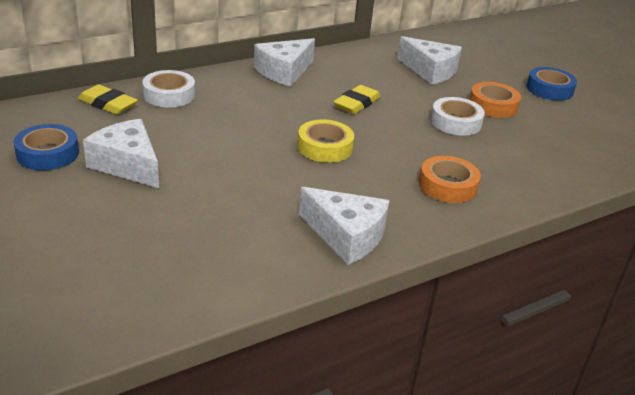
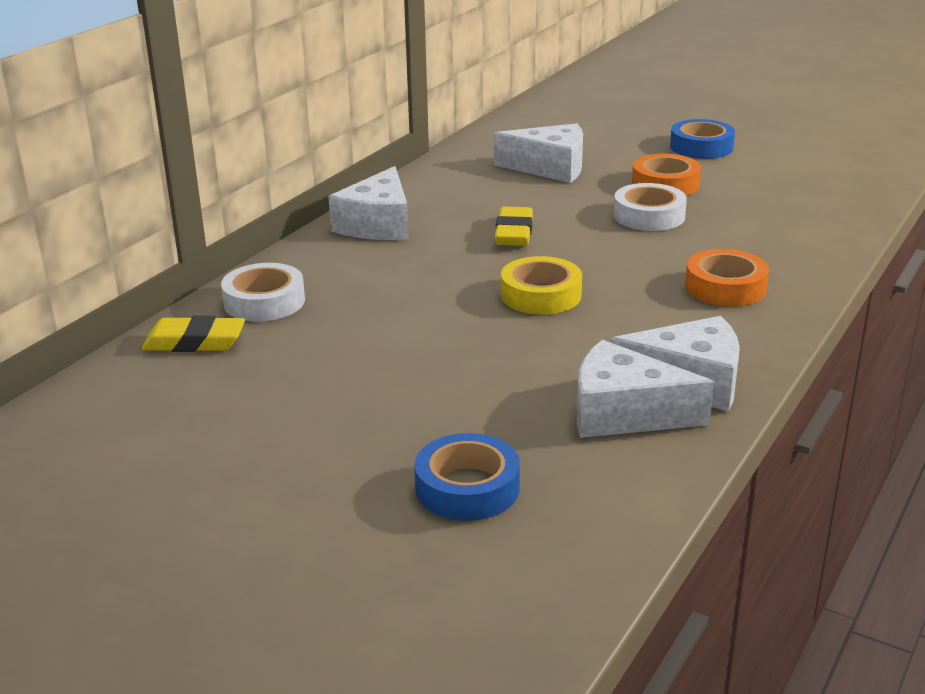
camera: 25 degrees left, 5 degrees down
blue tape [14,124,79,171] -> blue tape moved to [414,433,520,521]
white cheese [83,119,159,188] -> white cheese moved to [577,340,714,438]

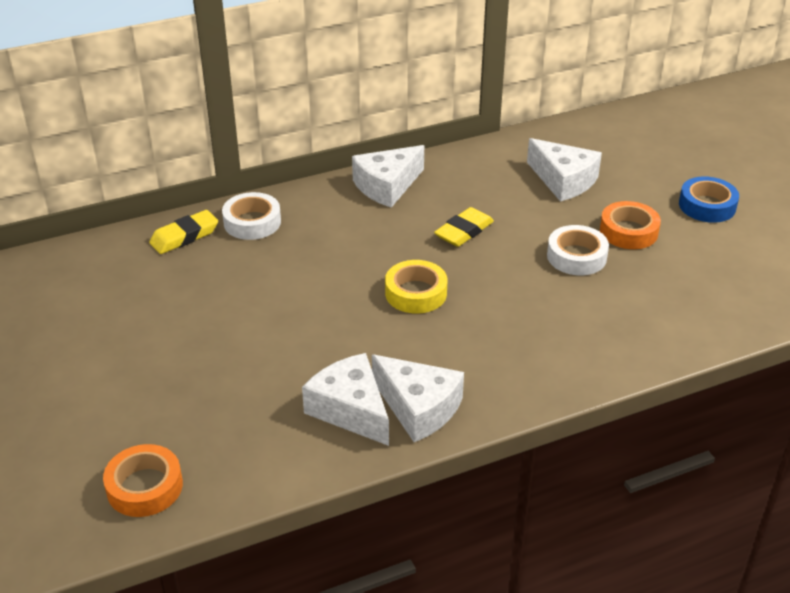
camera: 35 degrees right, 10 degrees up
yellow eraser [142,316,245,352] -> yellow eraser turned 75 degrees counterclockwise [149,210,218,254]
blue tape [414,433,520,521] -> none
orange tape [685,249,769,306] -> orange tape moved to [103,444,183,517]

